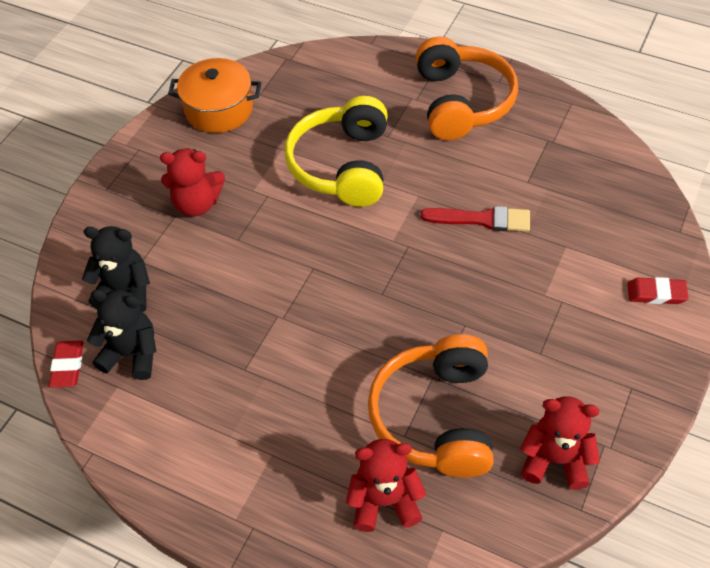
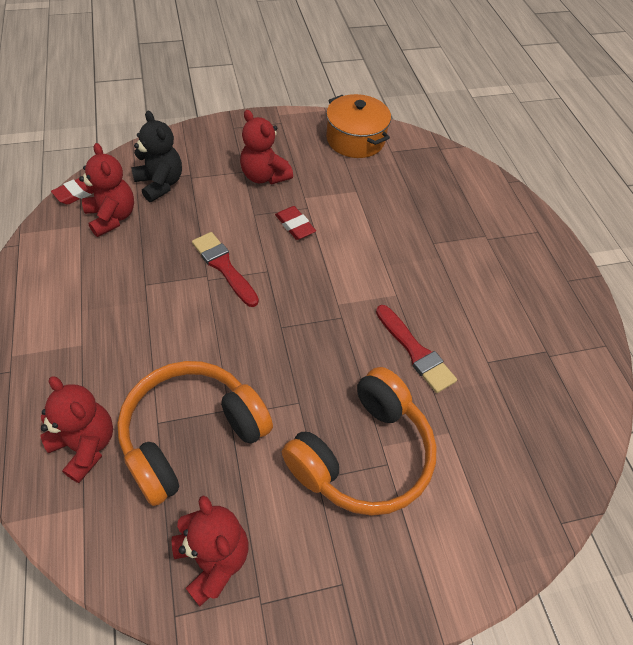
camera: 45 degrees right, 0 degrees up
black teddy bear [87,290,157,380] -> red teddy bear [79,143,134,237]
yellow headphones [285,96,388,207] -> none
orange headphones [416,37,518,140] -> orange headphones moved to [282,367,437,516]
red eraser [627,277,689,304] -> red eraser moved to [275,206,316,240]
none -> red brush [192,232,259,307]

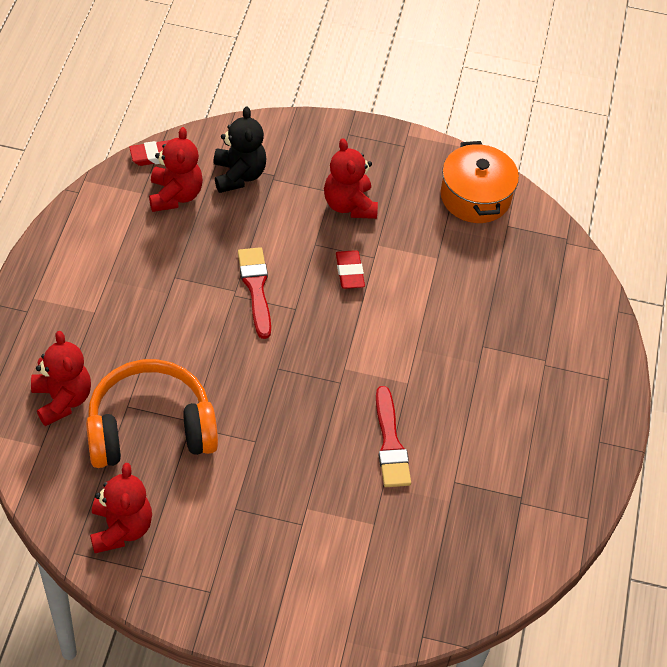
camera: 25 degrees right, 0 degrees up
orange headphones [282,367,437,516] -> none

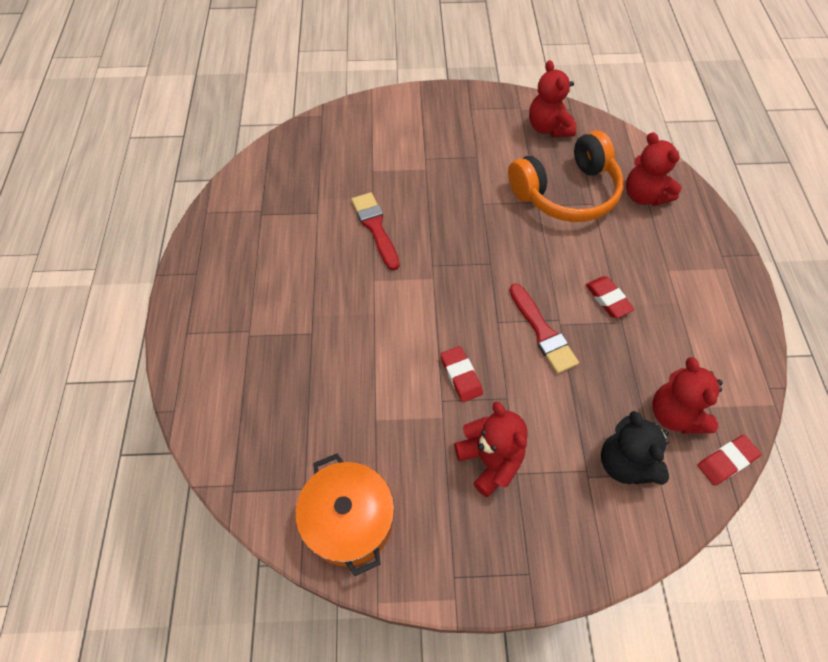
camera: 170 degrees right, 5 degrees up
none -> red eraser [586,277,635,318]

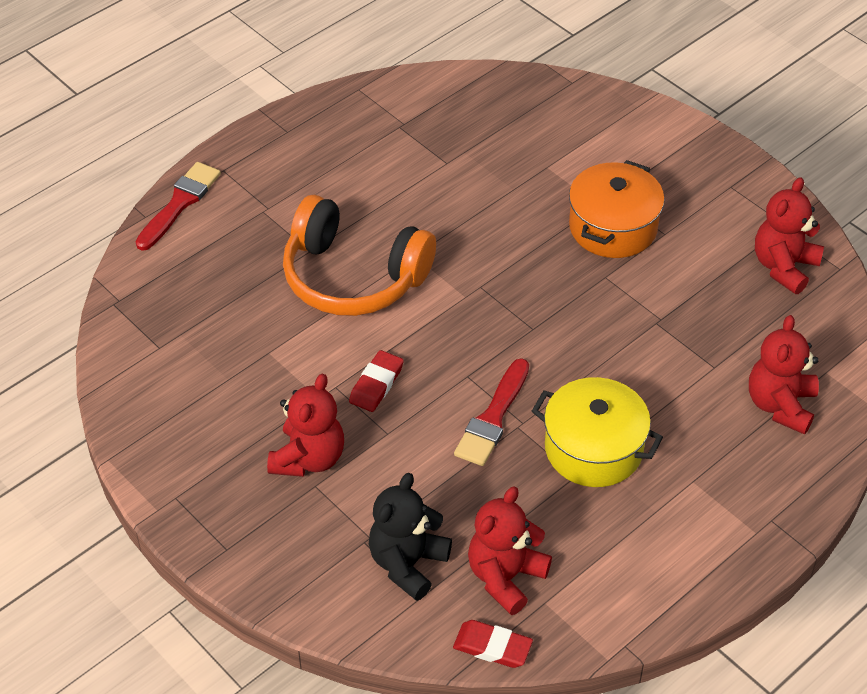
camera: 50 degrees right, 10 degrees down
orange pot [295,454,395,576] -> orange pot moved to [569,160,665,258]
red brush [351,192,400,270] -> red brush moved to [135,162,221,251]
orange headphones [508,131,624,222] -> orange headphones moved to [283,195,436,316]
red eraser [586,277,635,318] -> yellow pot [532,377,663,487]

